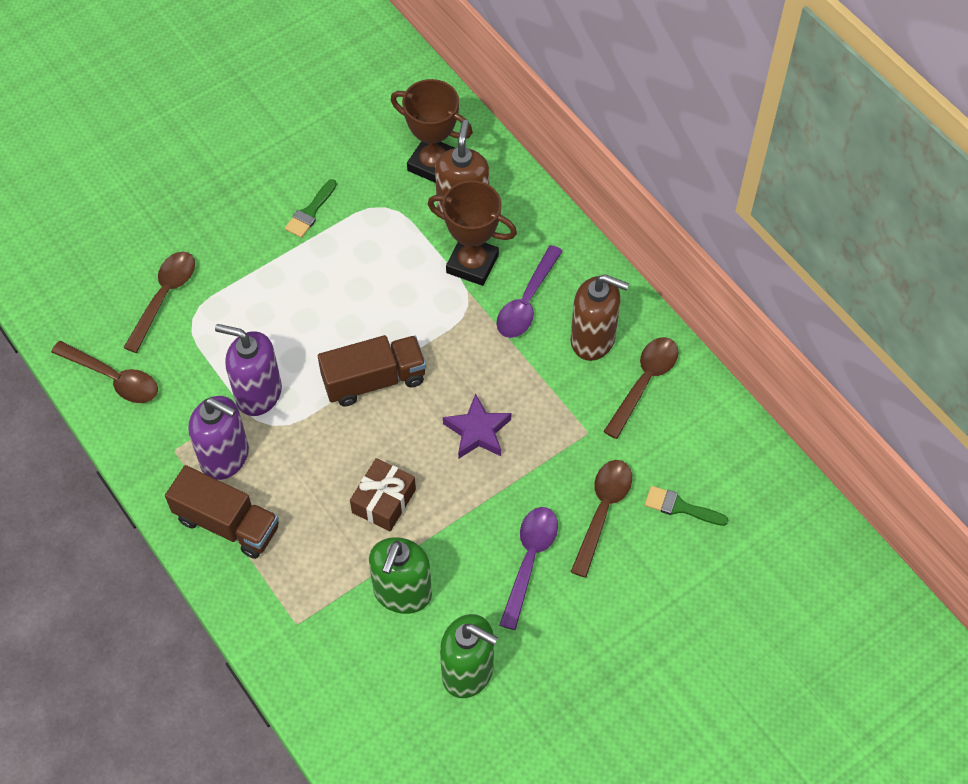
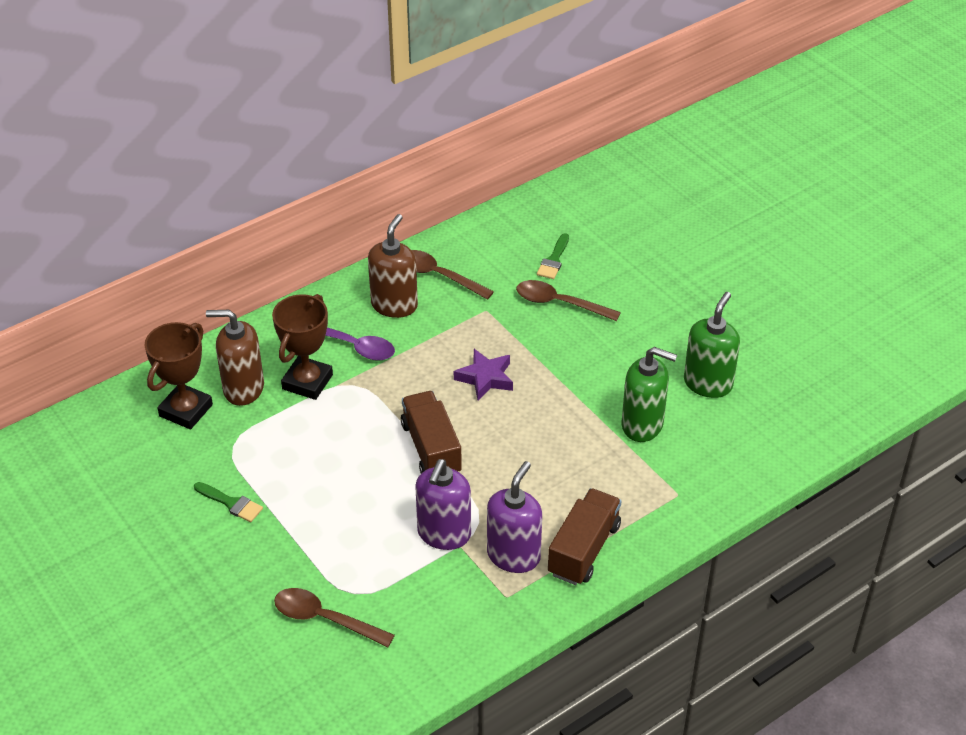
camera: 90 degrees left, 15 degrees down
brown spoon [51,341,158,403] -> none
brown gift [350,458,416,532] -> none
purple spoon [499,507,558,630] -> none

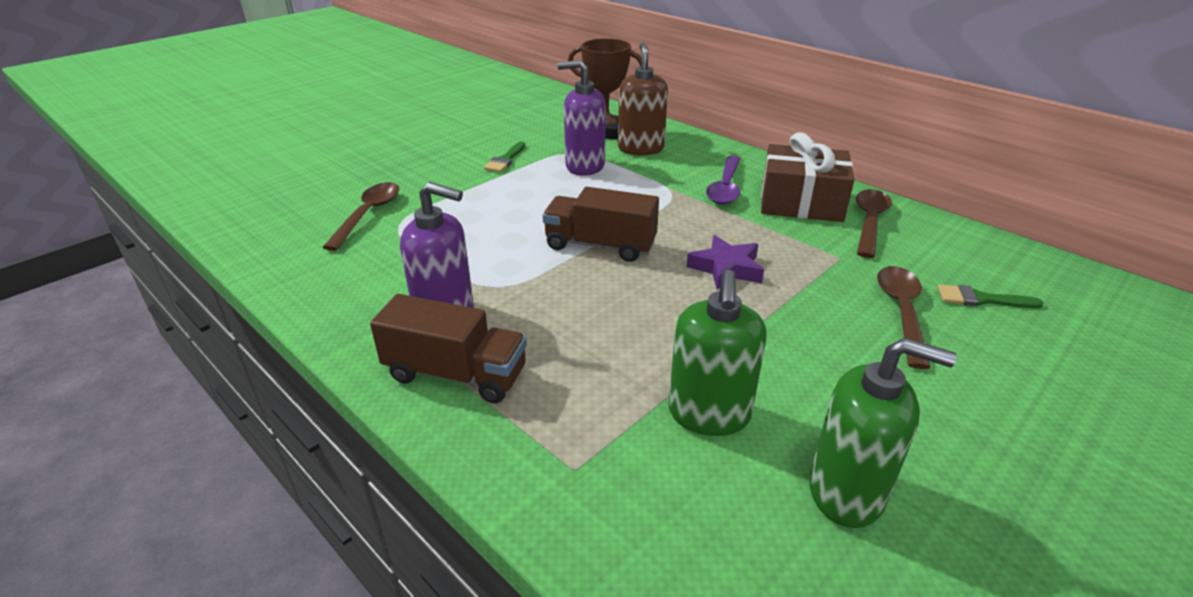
camera: 80 degrees right, 10 degrees down
brown trophy [272,294,333,400] -> none
brown soap dispenser [368,214,418,318] -> brown gift [761,132,854,222]
brown truck [401,391,462,474] -> brown truck turned 135 degrees counterclockwise [543,187,659,262]
purple soap dispenser [415,459,471,550] -> purple soap dispenser moved to [557,60,606,176]

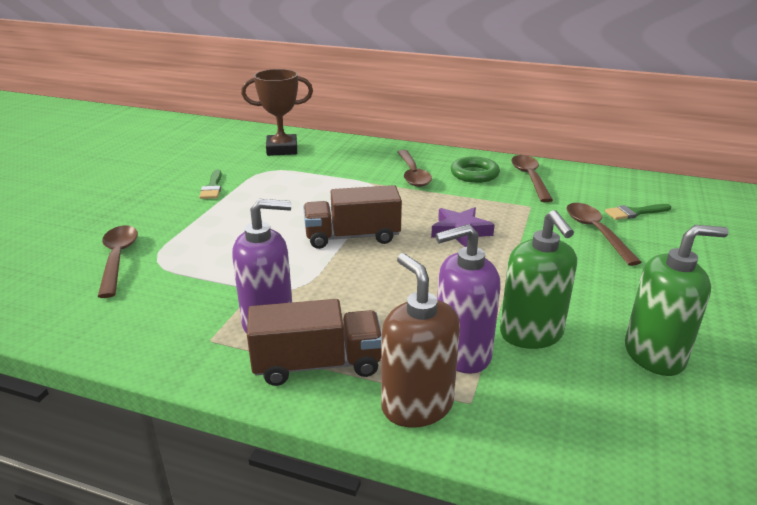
camera: 25 degrees left, 5 degrees down
purple soap dispenser [557,60,606,176] -> purple soap dispenser moved to [436,224,501,374]
brown soap dispenser [618,43,668,155] -> brown soap dispenser moved to [381,253,460,428]
purple spoon [706,156,741,204] -> brown spoon [397,150,432,187]
brown gift [761,132,854,222] -> green ring [451,156,500,183]

